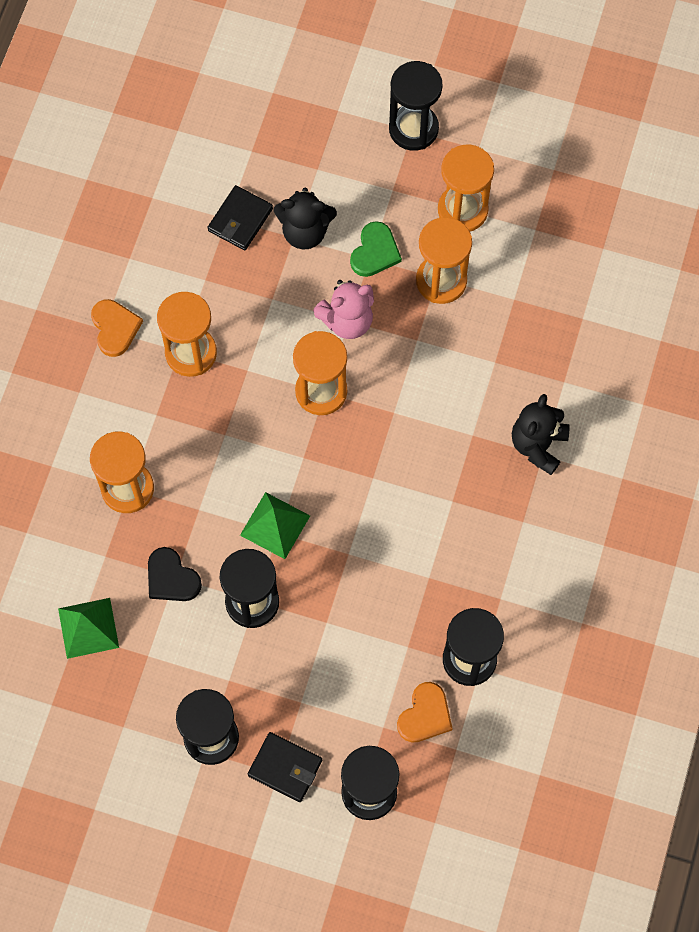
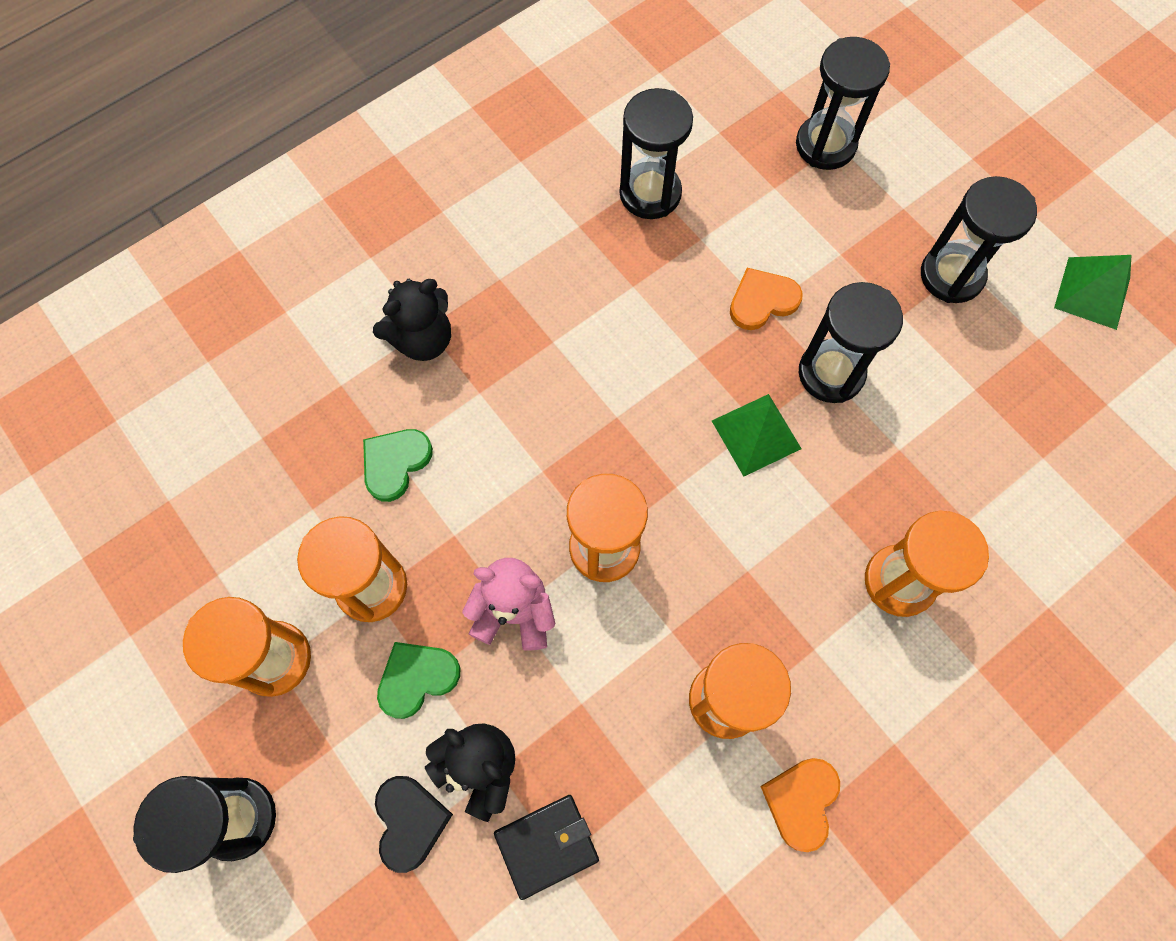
camera: 145 degrees left, 0 degrees up
green pyramid [58,598,119,659] -> green pyramid moved to [1054,255,1132,330]
black heart [148,547,202,601] -> black heart moved to [375,776,453,873]
black wallet [248,732,322,802] -> none
orange heart [397,682,453,743] -> orange heart moved to [730,268,803,330]
none -> green heart [363,429,433,502]

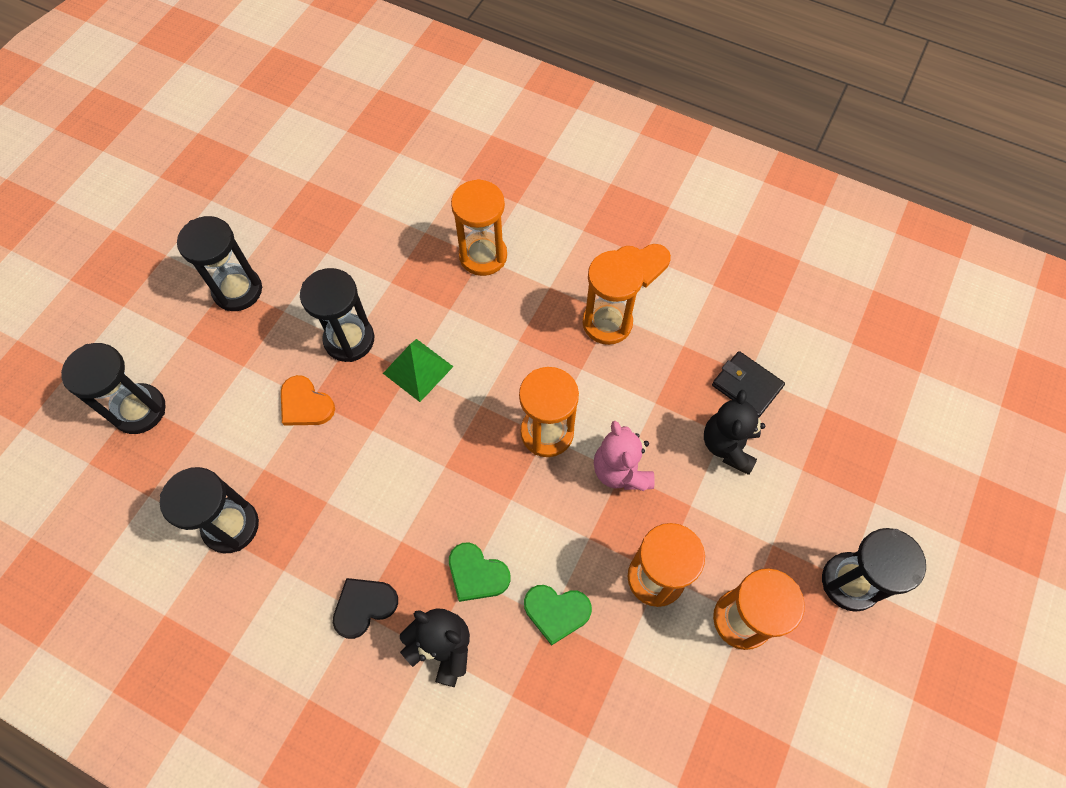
camera: 115 degrees left, 5 degrees down
black heart [375,776,453,873] -> black heart moved to [333,578,398,639]
green heart [377,642,461,719] -> green heart moved to [449,542,510,602]
green pyramid [1054,255,1132,330] -> none

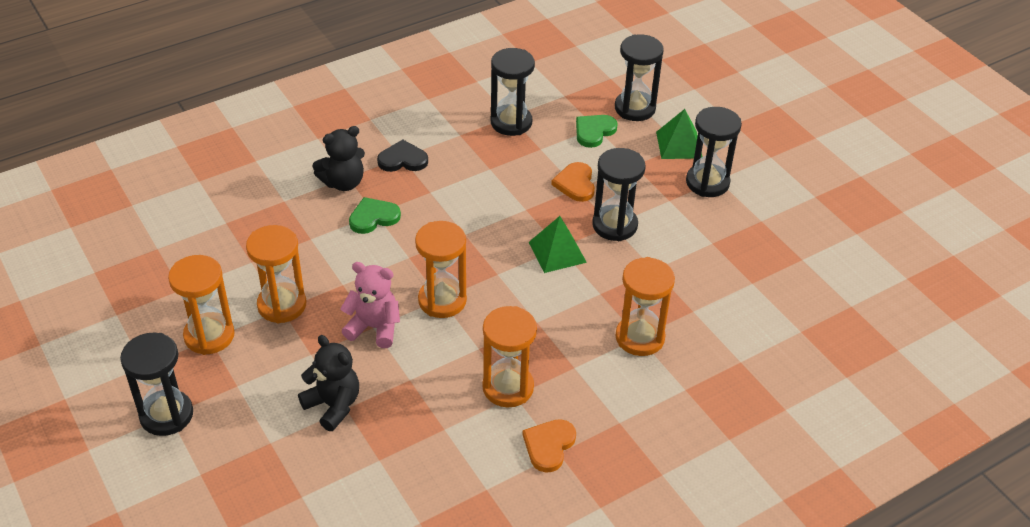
camera: 120 degrees right, 20 degrees down
orange heart [281,375,335,426] -> orange heart turned 75 degrees counterclockwise [551,162,595,202]
black heart [333,578,398,639] -> black heart turned 90 degrees counterclockwise [377,140,428,172]
green heart [524,585,592,646] -> green heart moved to [576,115,618,148]
black wallet [712,351,785,418] -> none
none -> green pyramid [656,109,703,159]

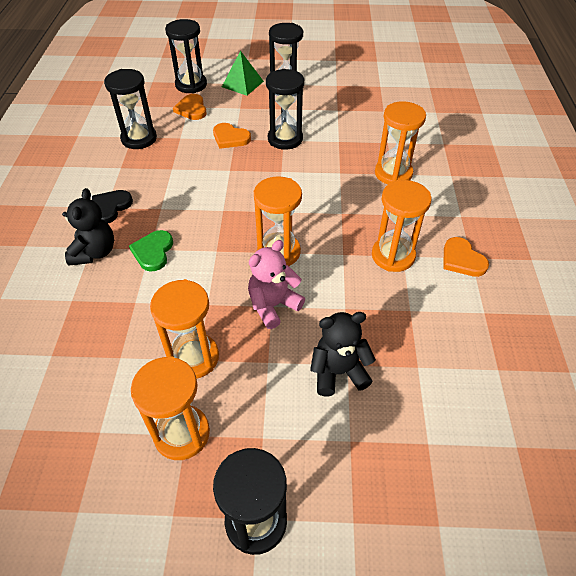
camera: 55 degrees left, 5 degrees up
green pyramid [529,216,587,273] -> none
green heart [576,115,618,148] -> orange heart [173,94,207,120]

